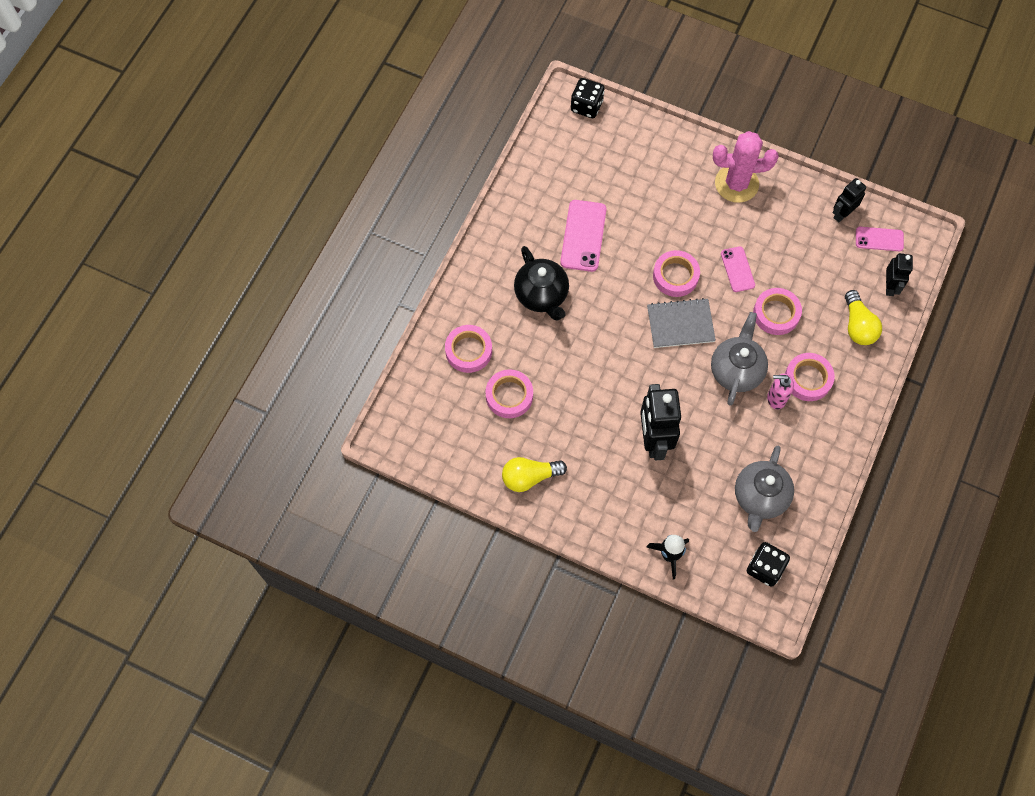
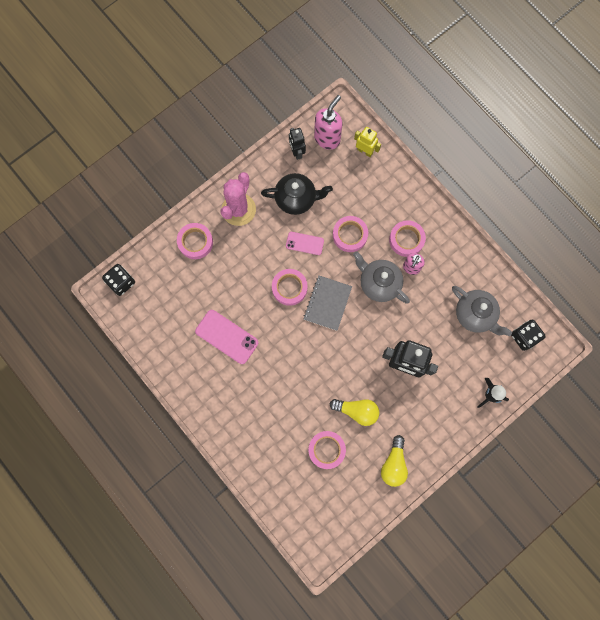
camera: 65 degrees left, 10 degrees up
pink tape [445,325,492,373] -> pink tape moved to [177,223,213,259]
black teapot [514,246,569,320] -> black teapot moved to [261,173,333,215]
yellow light bulb [845,290,882,345] -> yellow light bulb moved to [330,399,379,426]
pink phone [856,227,904,251] -> pink soap dispenser [314,95,343,150]
black robot [886,253,913,296] -> yellow robot [354,127,381,157]

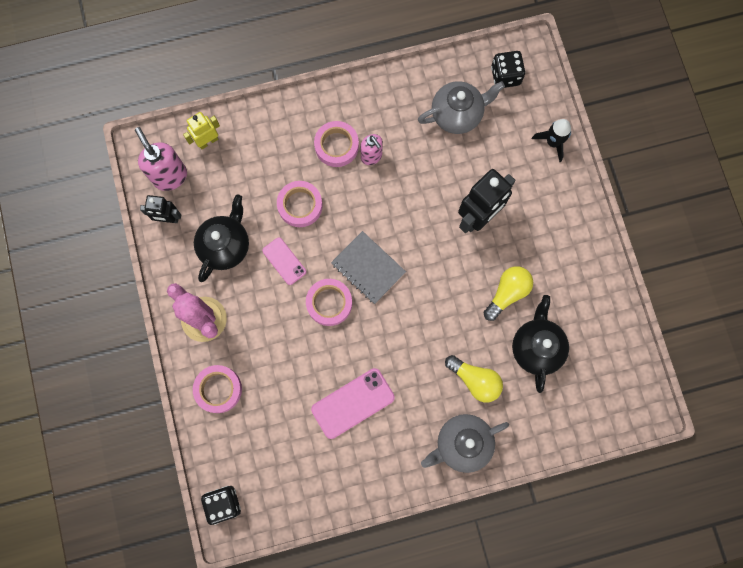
camera: 65 degrees left, 0 degrees up
pink phone [286,232,324,255] -> pink phone turned 75 degrees counterclockwise [262,237,306,285]
pink tape [308,431,346,469] -> black teapot [512,295,569,393]
grey teapot [353,251,410,303] -> grey teapot moved to [421,414,509,473]
yellow light bulb [381,435,408,487] -> yellow light bulb moved to [445,355,503,402]

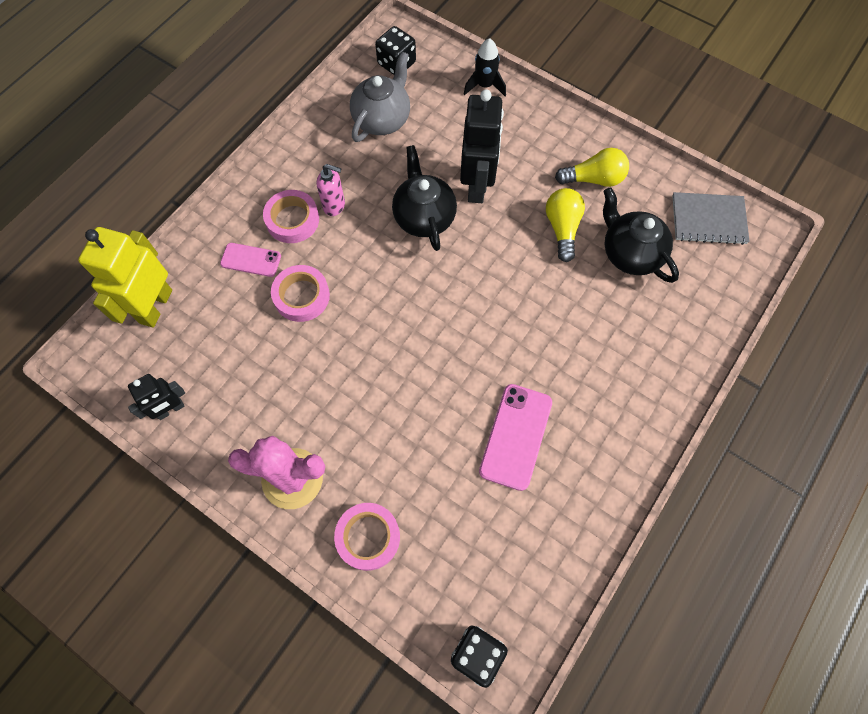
camera: 40 degrees left, 10 degrees down
pink soap dispenser [135,127,187,191] -> none
yellow robot [183,112,220,150] -> yellow robot [78,227,172,328], size x1.74
black teapot [194,194,249,282] -> black teapot moved to [392,145,457,251]
pink phone [262,237,306,285] -> pink phone moved to [220,243,281,277]
pink tape [306,279,352,326] -> none
grey notebook [331,231,406,304] -> grey notebook moved to [672,192,750,245]
grey teapot [421,414,509,473] -> none
yellow light bulb [445,355,503,402] -> yellow light bulb moved to [555,148,629,187]

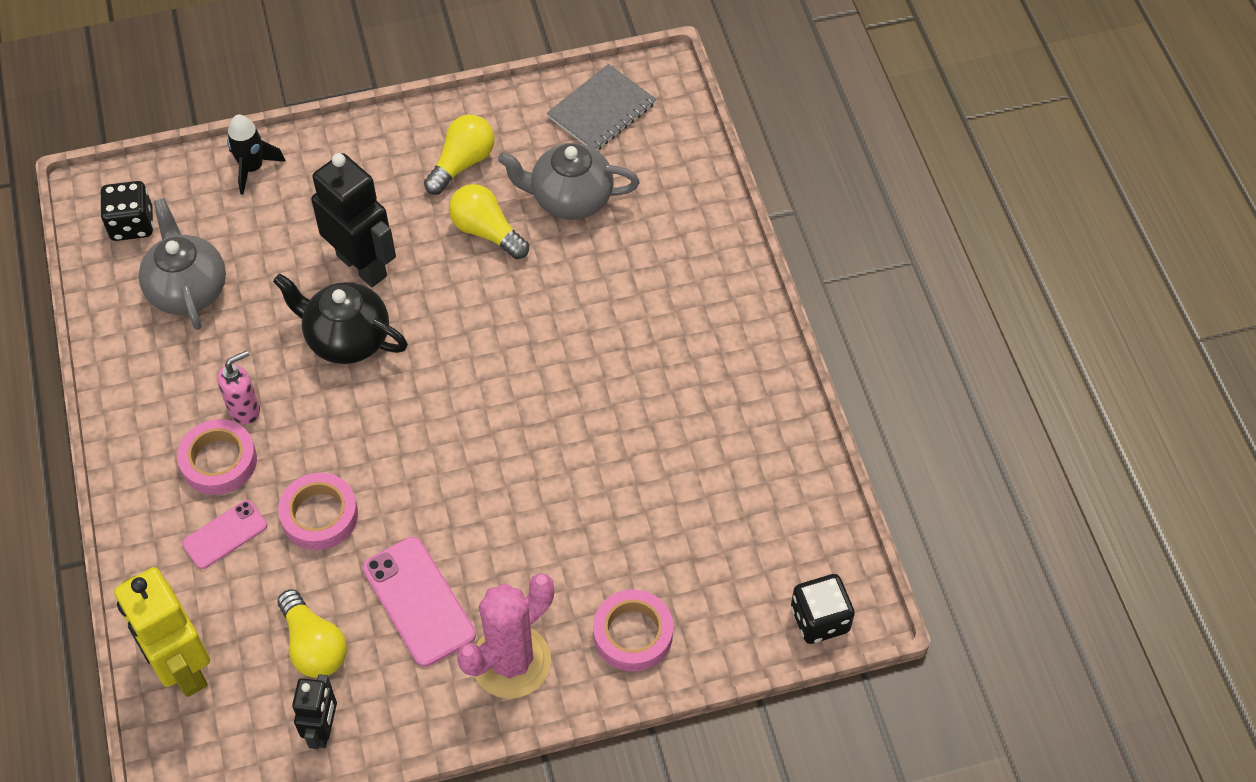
camera: 50 degrees left, 10 degrees down
pink phone [479,384,552,491] -> pink phone moved to [363,537,476,667]
black teapot [603,187,679,283] -> grey teapot [498,143,640,220]
none -> yellow light bulb [277,589,347,678]

